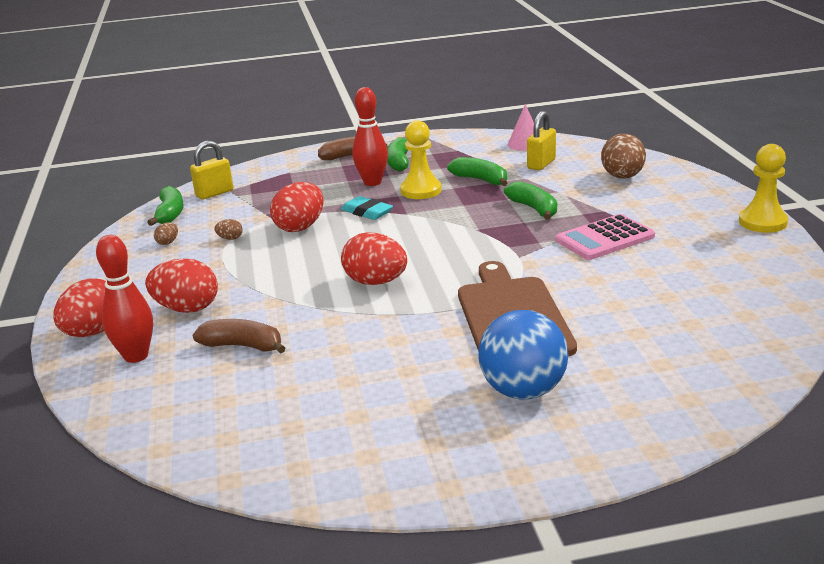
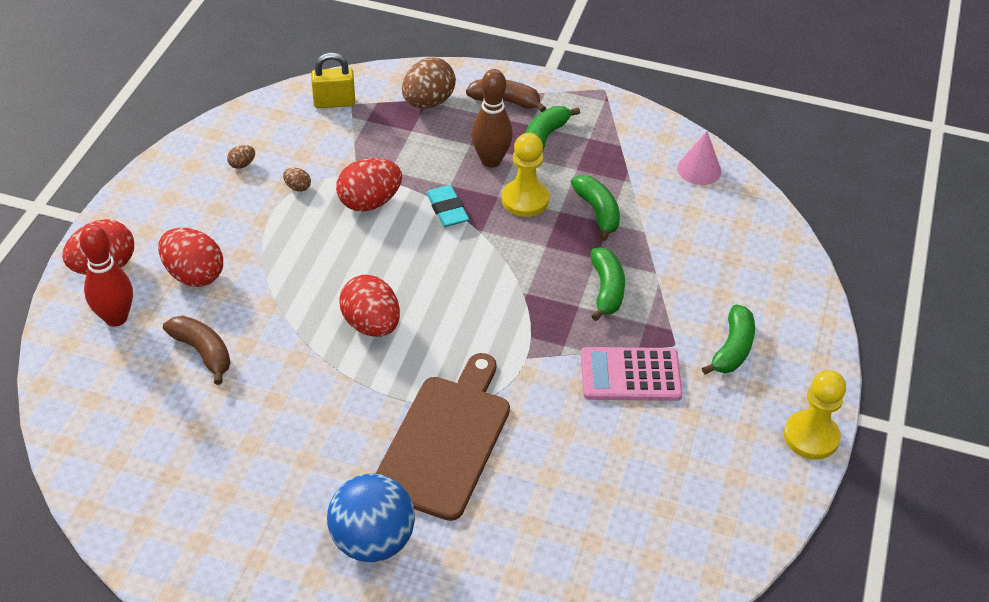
camera: 25 degrees right, 20 degrees up
green banana [147,186,183,226] -> green banana moved to [702,304,755,374]
red bowling pin [352,87,388,186] -> brown bowling pin [471,69,513,168]
yellow padlock [527,111,556,170] -> none
brown egg [601,133,646,179] -> brown egg moved to [402,57,456,108]

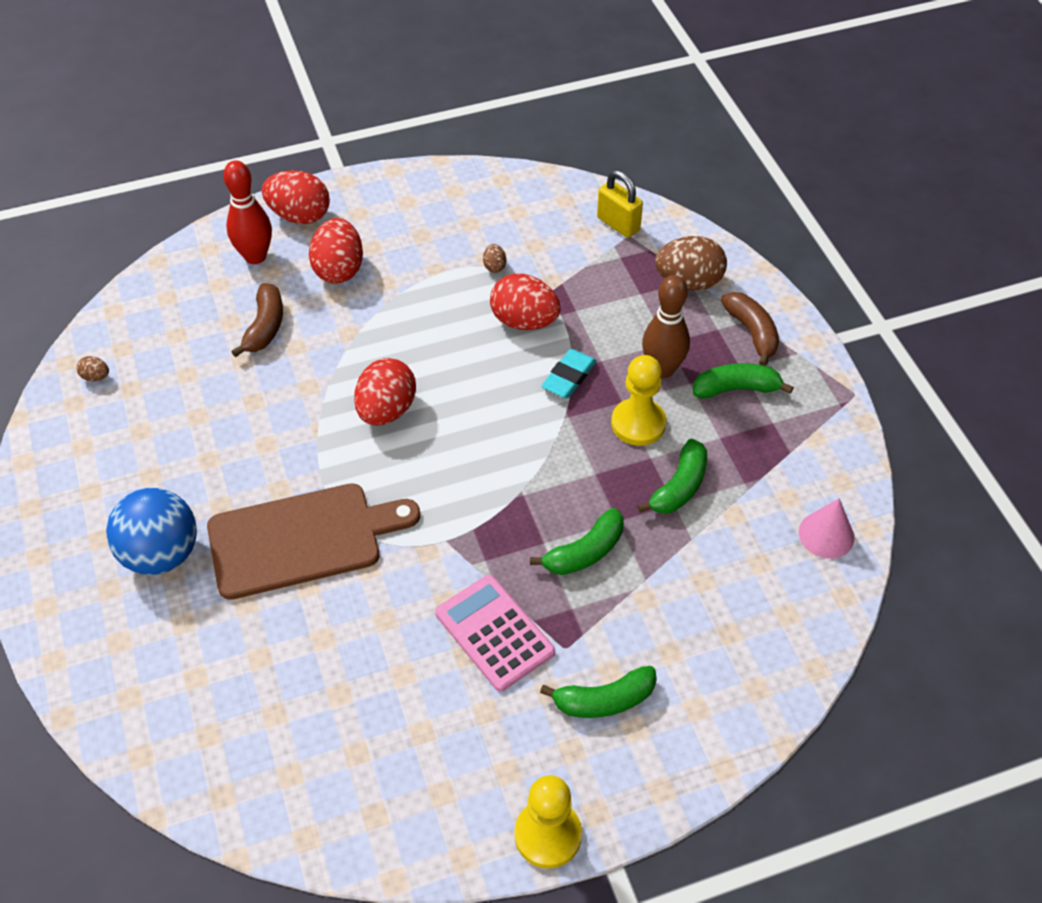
camera: 55 degrees right, 5 degrees up
brown egg [227,145,255,169] -> brown egg moved to [76,356,109,381]

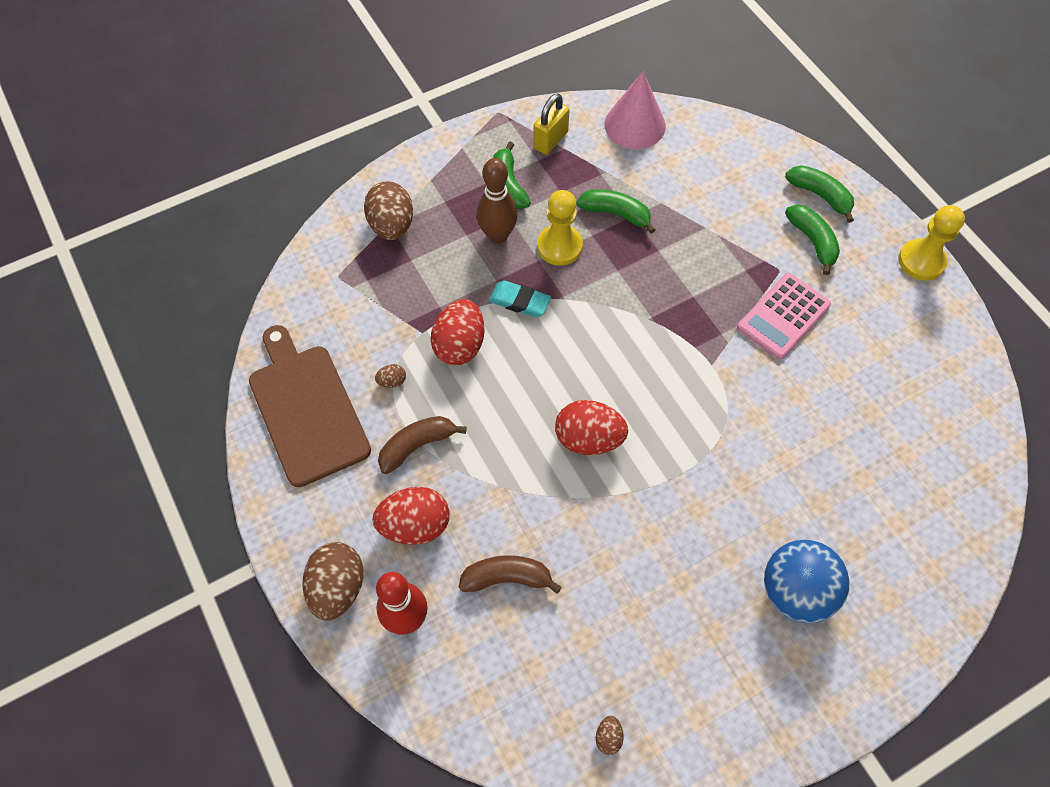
camera: 100 degrees left, 10 degrees up
brown cutting board [207,483,420,600] -> brown cutting board moved to [249,325,371,487]
red egg [262,170,330,224] -> brown egg [302,542,364,621]
green banana [530,508,624,575] -> green banana moved to [785,165,854,223]
yellow padlock [597,170,643,238] -> yellow padlock moved to [533,93,569,155]
brown banana [721,292,779,366] -> brown banana moved to [378,416,467,474]
pink cone [799,498,854,559] -> pink cone [604,71,666,149], size x1.52

